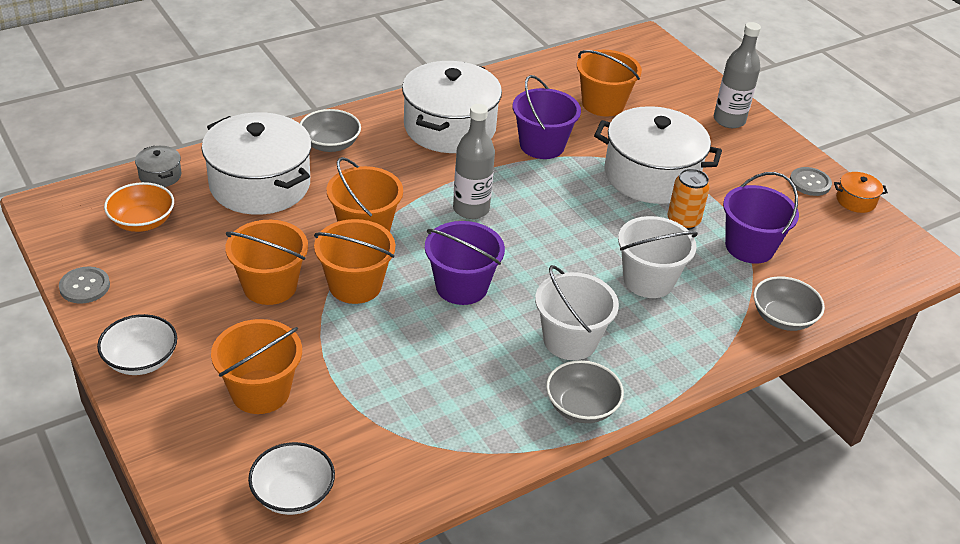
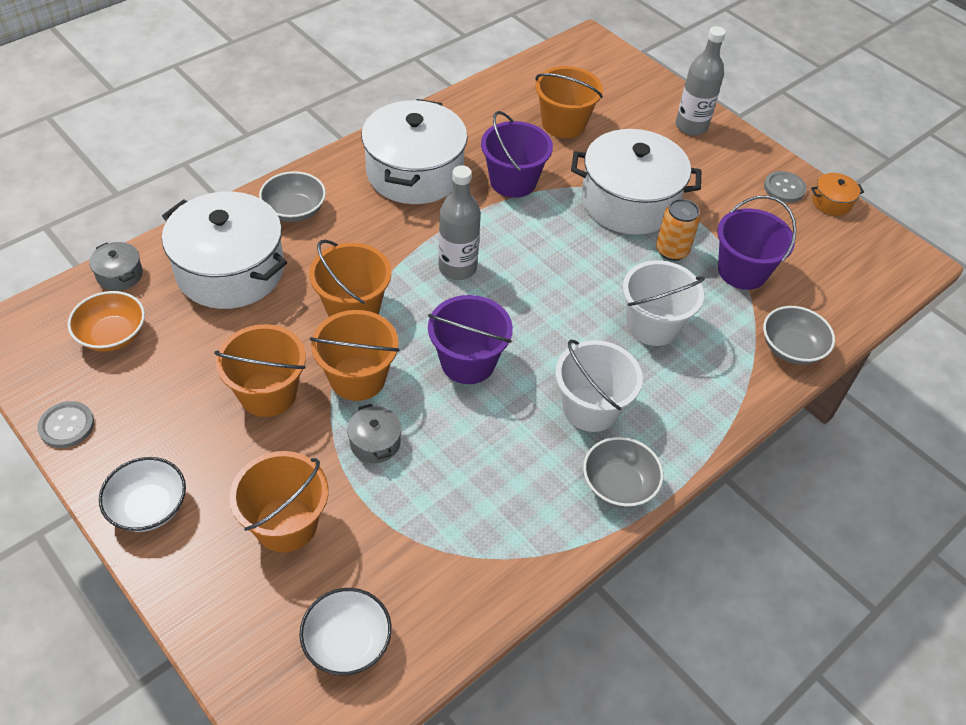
camera: 10 degrees left, 10 degrees up
none -> grey pot [347,404,402,463]

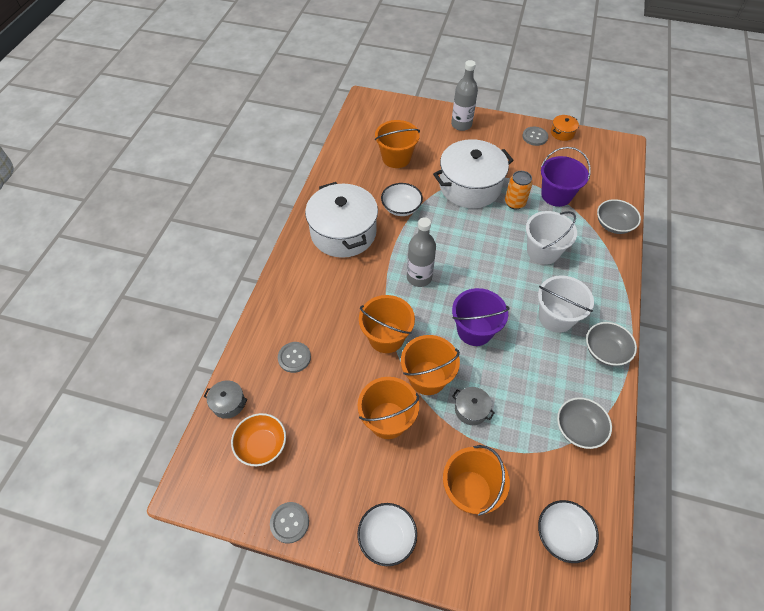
camera: 30 degrees left, 5 degrees up
white pot [162,191,287,309] -> grey button [278,342,311,373]
grey bowl [259,171,326,222] -> grey bowl moved to [557,397,612,449]
purple bucket [481,111,553,198] -> white bowl [381,183,423,216]

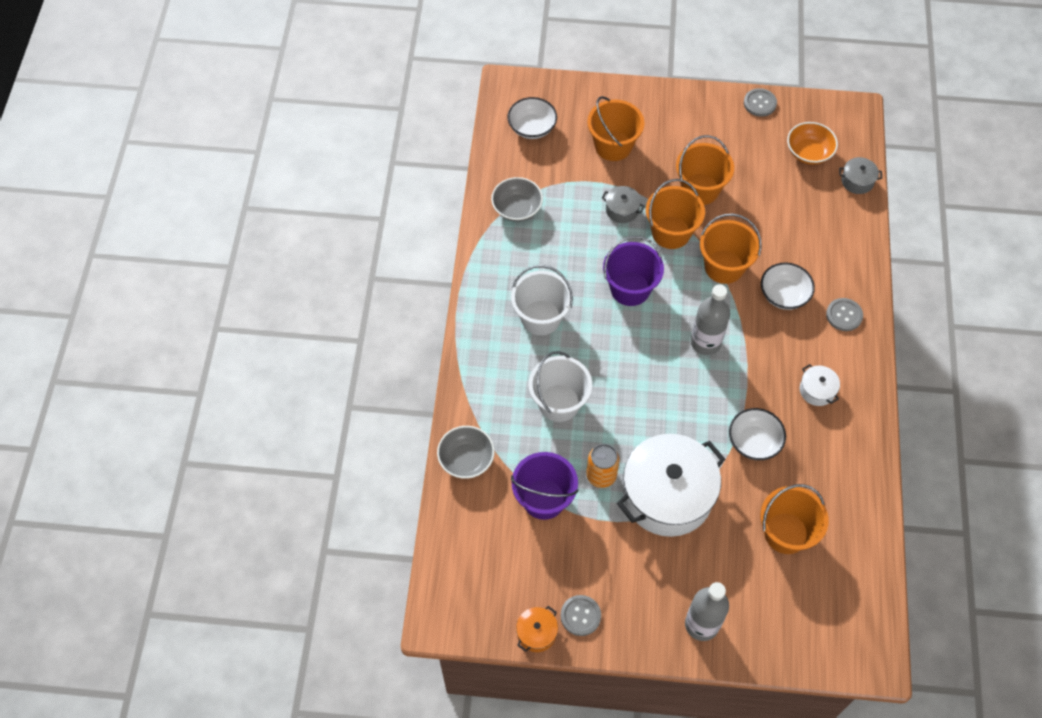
camera: 170 degrees right, 5 degrees up
grey button [278,342,311,373] -> grey button moved to [826,298,863,331]
white pot [305,182,378,258] -> white pot [800,364,840,406], size x0.42
white bowl [357,503,417,566] -> white bowl moved to [761,263,815,310]
grey bowl [586,322,637,366] -> none

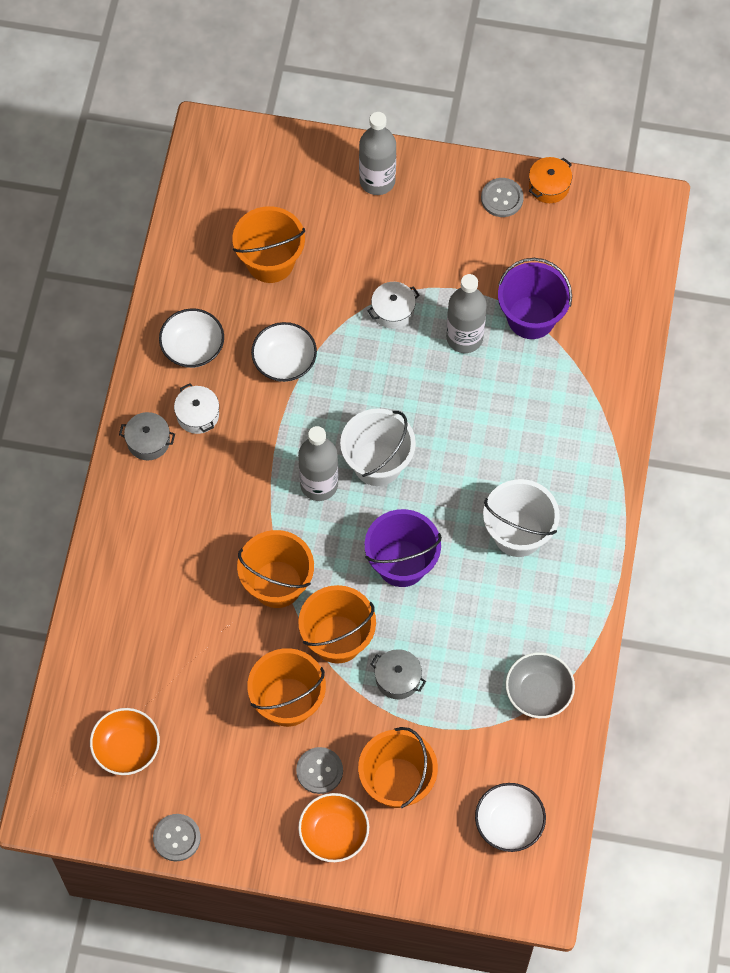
camera: 175 degrees left, 5 degrees up
grey bowl [437,426,495,479] -> none
white bucket [529,351,592,422] -> white bucket moved to [340,408,416,486]
orange can [586,444,620,488] -> grey bottle [446,274,487,353]
white pot [617,434,725,537] -> white pot [367,282,419,329], size x0.42
white bowl [761,263,815,310] -> white bowl moved to [159,308,224,368]
grey button [826,298,863,331] -> grey button moved to [296,747,343,794]
grey pot [839,157,882,194] -> grey pot moved to [119,412,175,460]
none -> orange bowl [298,793,369,862]

